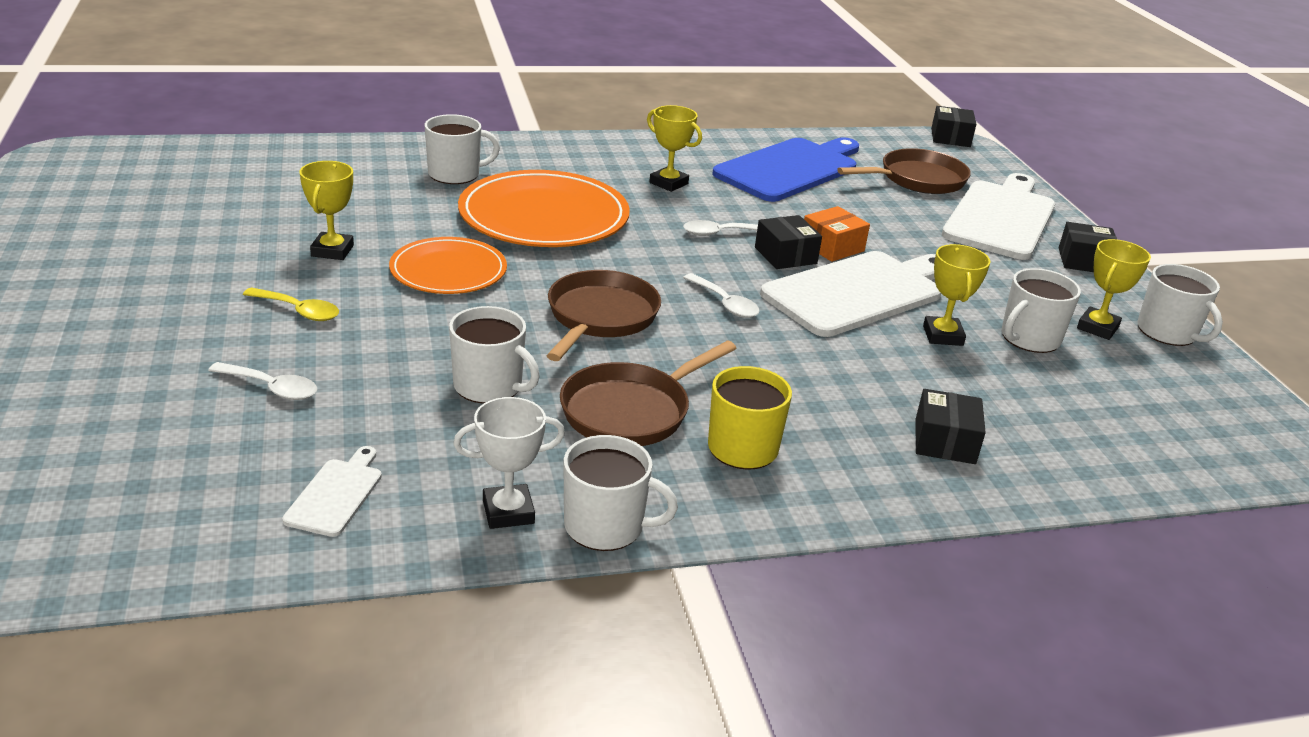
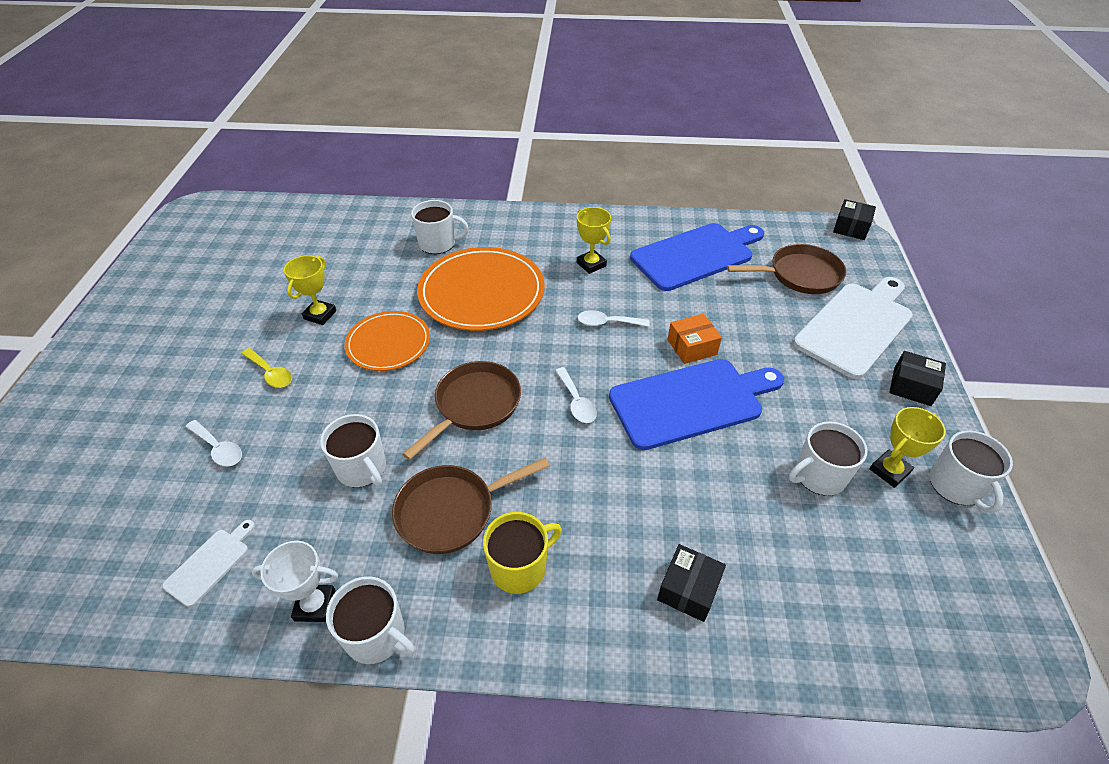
camera: 20 degrees right, 15 degrees up
black box [755,215,822,269] -> none
white cutting board [760,251,941,337] -> blue cutting board [609,359,784,450]
yellow trophy [923,244,991,346] -> none

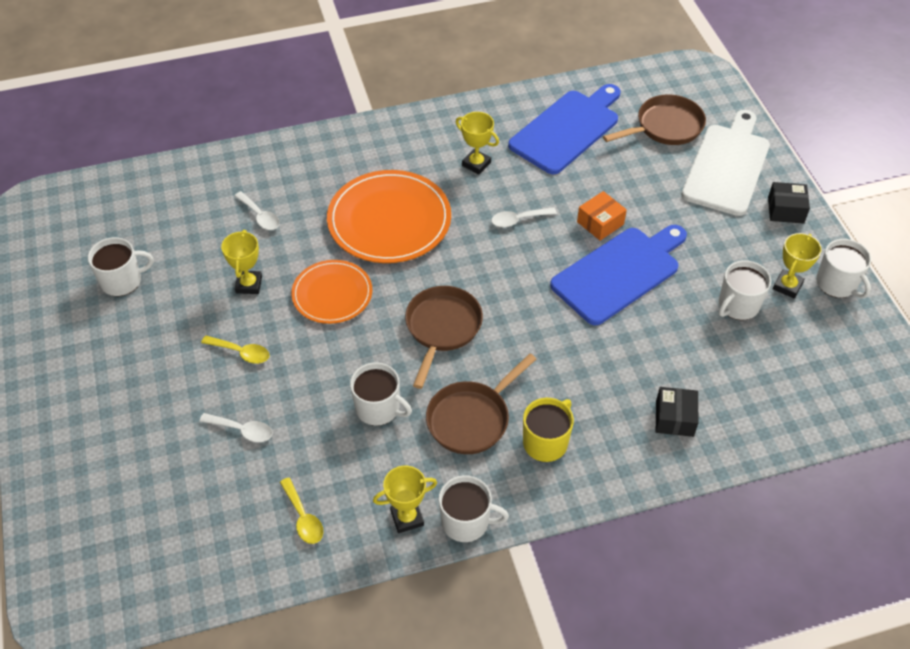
camera: 20 degrees left, 5 degrees up
white cutting board [162,520,255,607] -> yellow spoon [280,478,323,544]
white trophy [251,541,338,622] -> yellow trophy [373,466,437,533]
white mug [411,200,469,254] -> white mug moved to [88,237,153,296]
white spoon [555,367,597,423] -> white spoon moved to [235,191,280,230]
black box [833,199,876,240] -> none

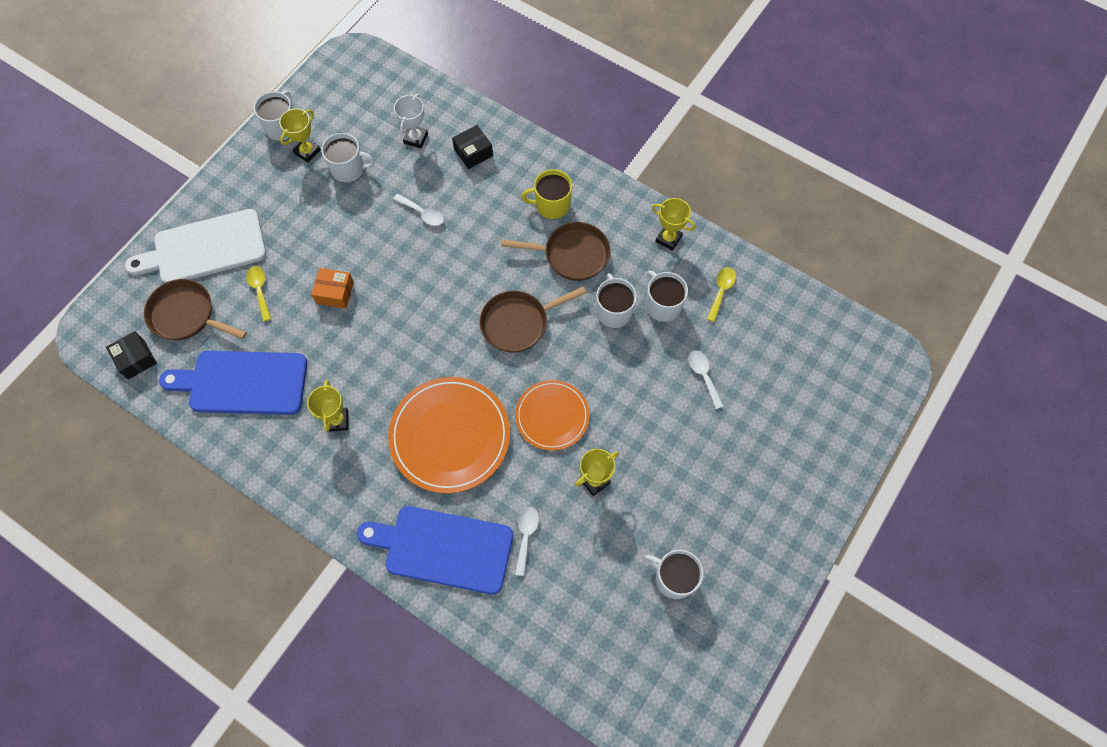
camera: 130 degrees left, 15 degrees up
yellow spoon [201,335,270,364] -> yellow spoon moved to [246,266,271,321]
white mug [439,475,509,542] -> white mug moved to [646,271,688,322]
white spoon [491,207,557,227] -> white spoon moved to [393,194,444,226]
blue cutting board [550,225,687,325] -> blue cutting board moved to [357,506,513,594]
black box [768,182,810,224] -> black box moved to [106,331,157,379]
yellow trophy [773,233,822,299] -> yellow trophy turned 45 degrees counterclockwise [279,108,321,163]
none -> white trophy [394,94,428,148]

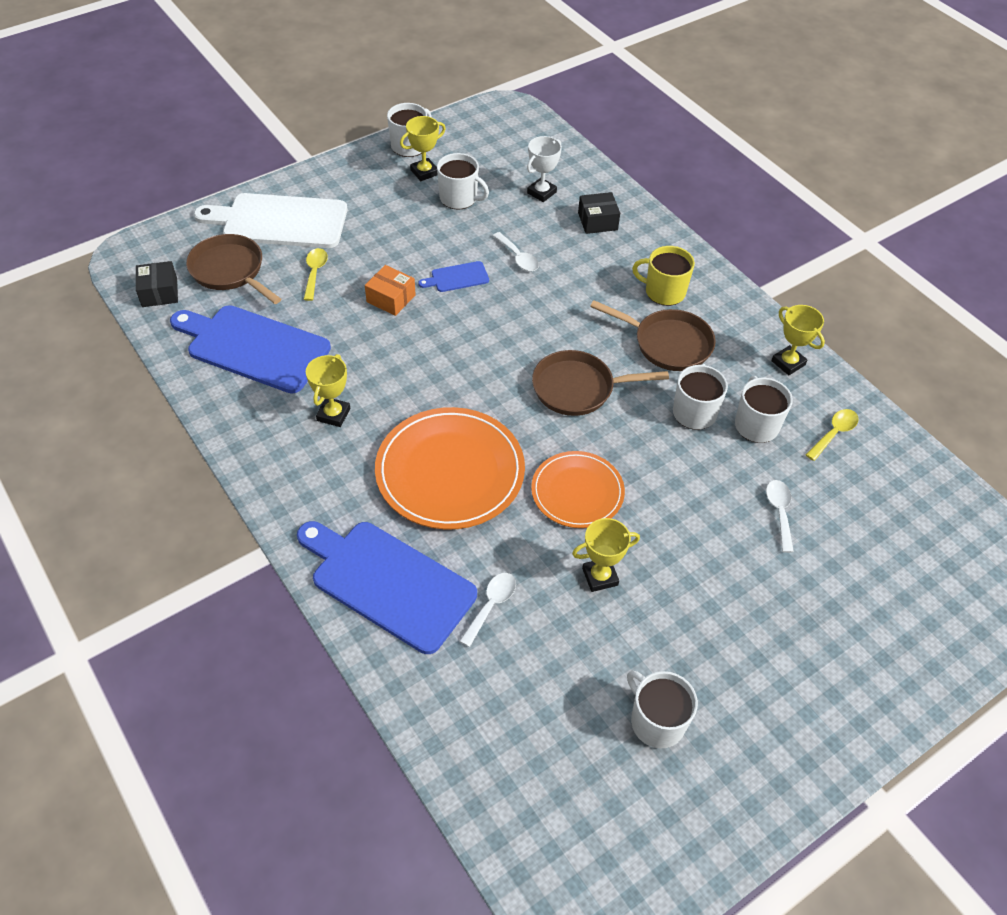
camera: 20 degrees right, 15 degrees down
none -> blue cutting board [418,261,489,292]

